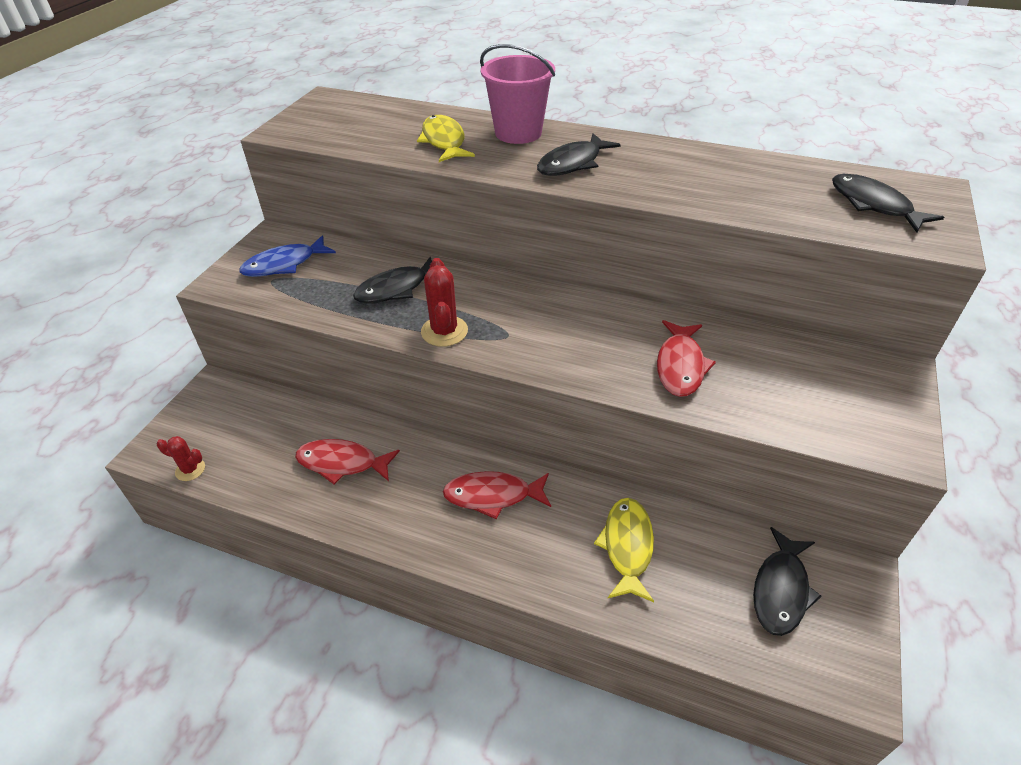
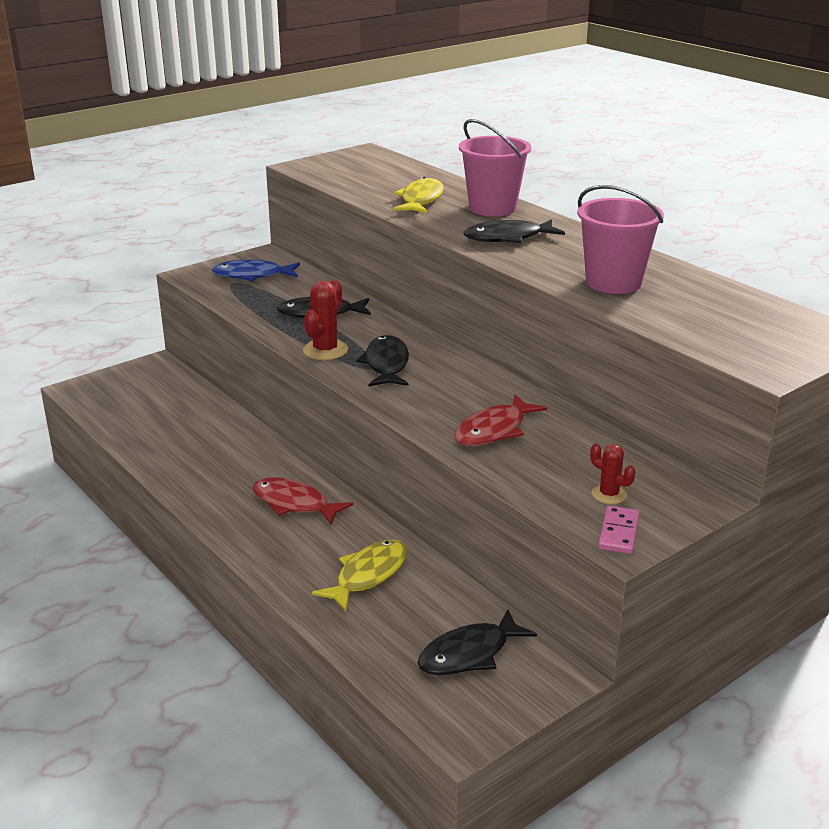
camera: 30 degrees right, 15 degrees down
red cactus [157,436,205,481] -> red cactus moved to [590,444,635,504]
red fish [295,439,400,484] -> none
black fish [832,174,944,233] -> black fish moved to [356,335,409,386]
none -> pink bucket [577,185,664,294]
none -> pink domino [598,506,640,554]

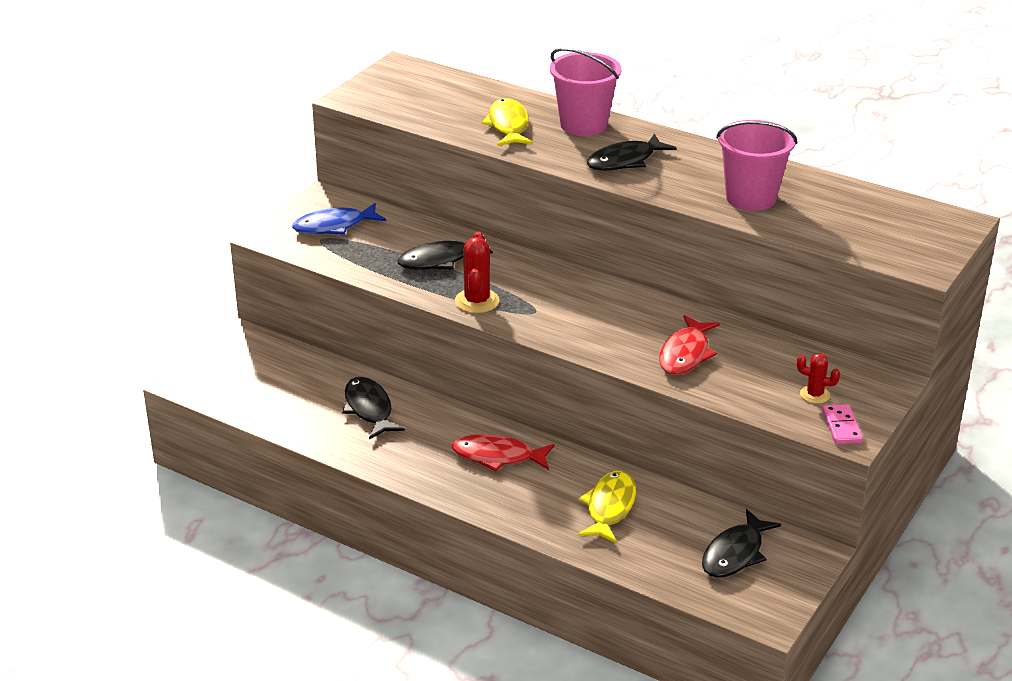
camera: 20 degrees left, 5 degrees up
black fish [356,335,409,386] -> black fish moved to [342,377,405,439]

